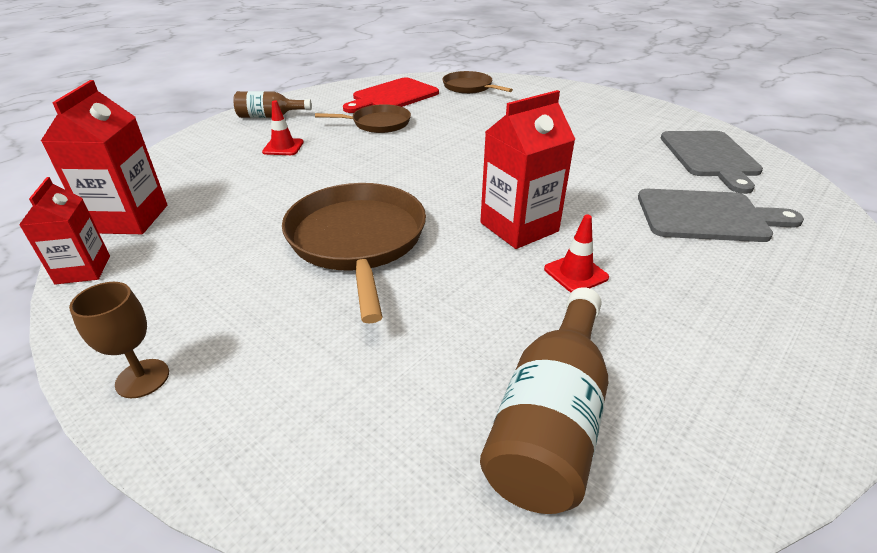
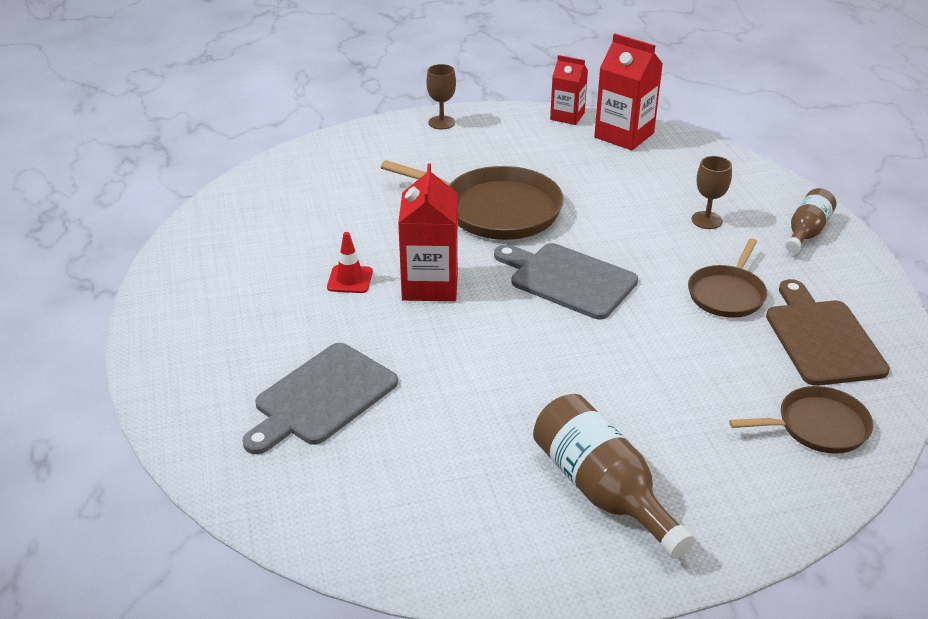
camera: 125 degrees right, 0 degrees up
red traffic cone [262,101,304,155] -> brown goblet [691,156,732,229]
red cutting board [343,77,439,113] -> brown cutting board [766,279,890,386]
brown bottle [480,287,608,514] -> brown bottle moved to [533,394,695,559]
grey cutting board [661,131,763,194] -> grey cutting board moved to [494,243,638,319]

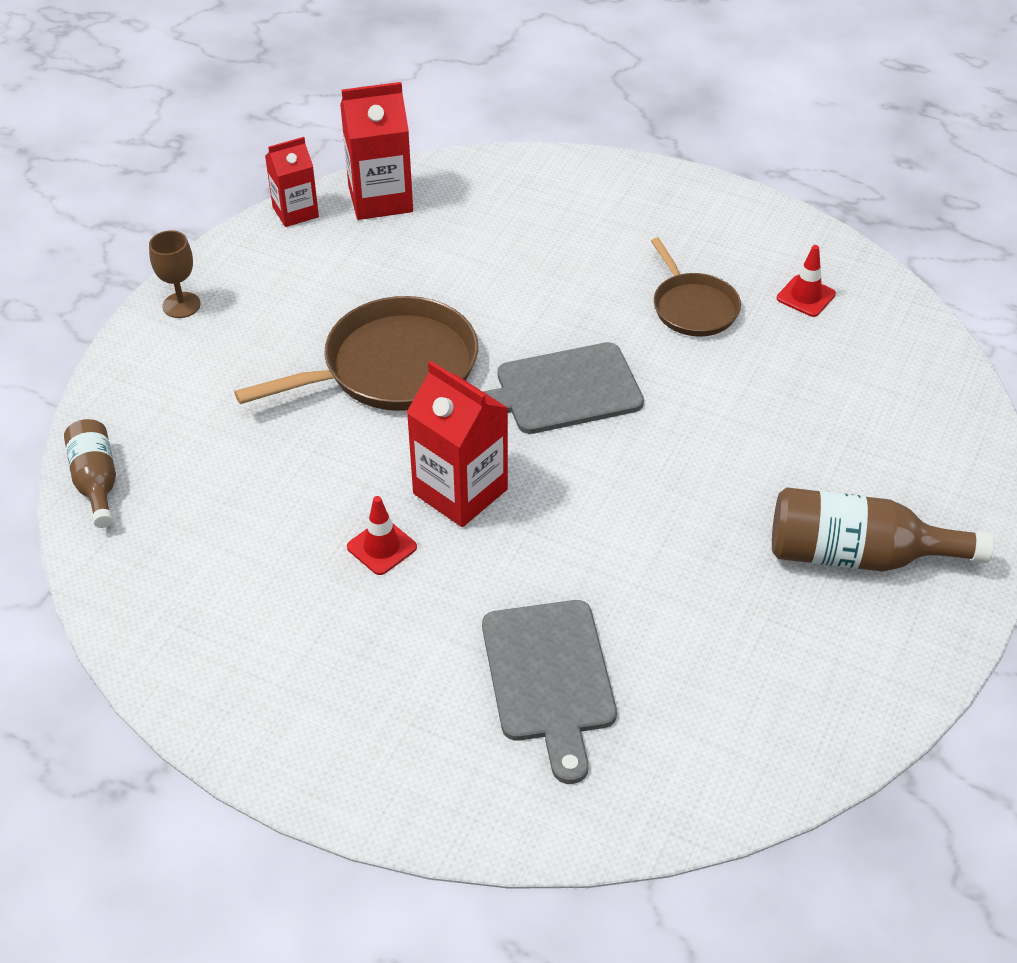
camera: 50 degrees left, 10 degrees up
brown goblet [691,156,732,229] -> none
brown pan [729,386,873,454] -> none
brown cutting board [766,279,890,386] -> red traffic cone [777,245,836,317]
brown bottle [785,188,836,252] -> brown bottle moved to [64,419,116,528]

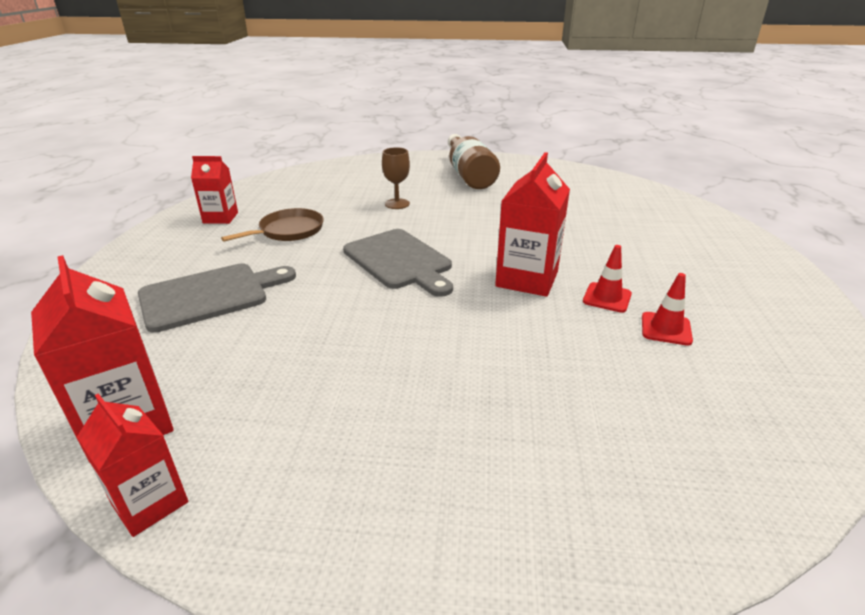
camera: 110 degrees left, 15 degrees down
brown bottle [64,419,116,528] -> none
brown goblet [149,230,201,318] -> brown goblet moved to [382,147,410,209]
brown pan [234,296,478,411] -> none
grey cutting board [482,600,617,784] -> grey cutting board moved to [138,263,296,333]
red traffic cone [777,245,836,317] -> red traffic cone moved to [642,273,693,346]
none -> red carton [191,156,238,224]

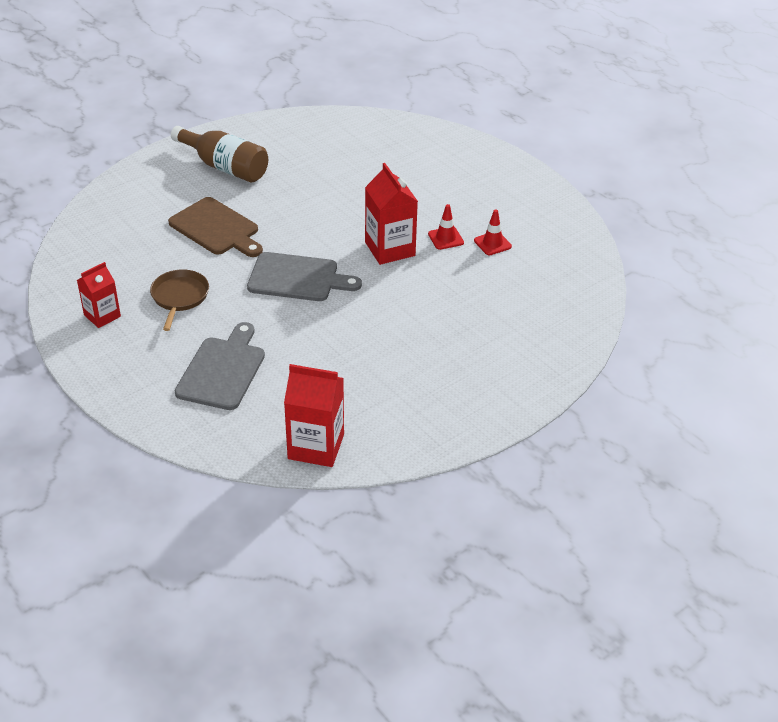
camera: 45 degrees left, 10 degrees up
red carton [77,393,188,537] -> none
brown goblet [382,147,410,209] -> brown cutting board [168,197,263,257]

